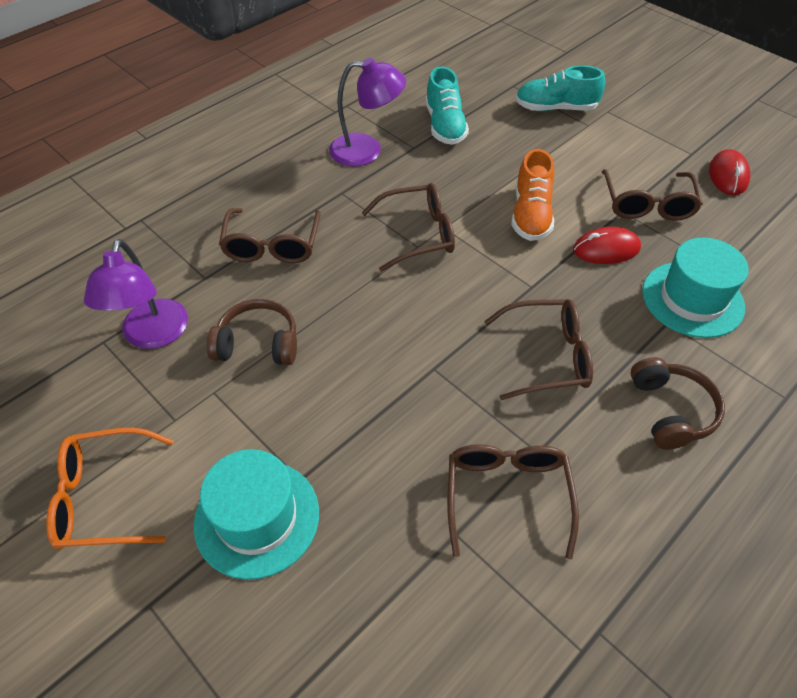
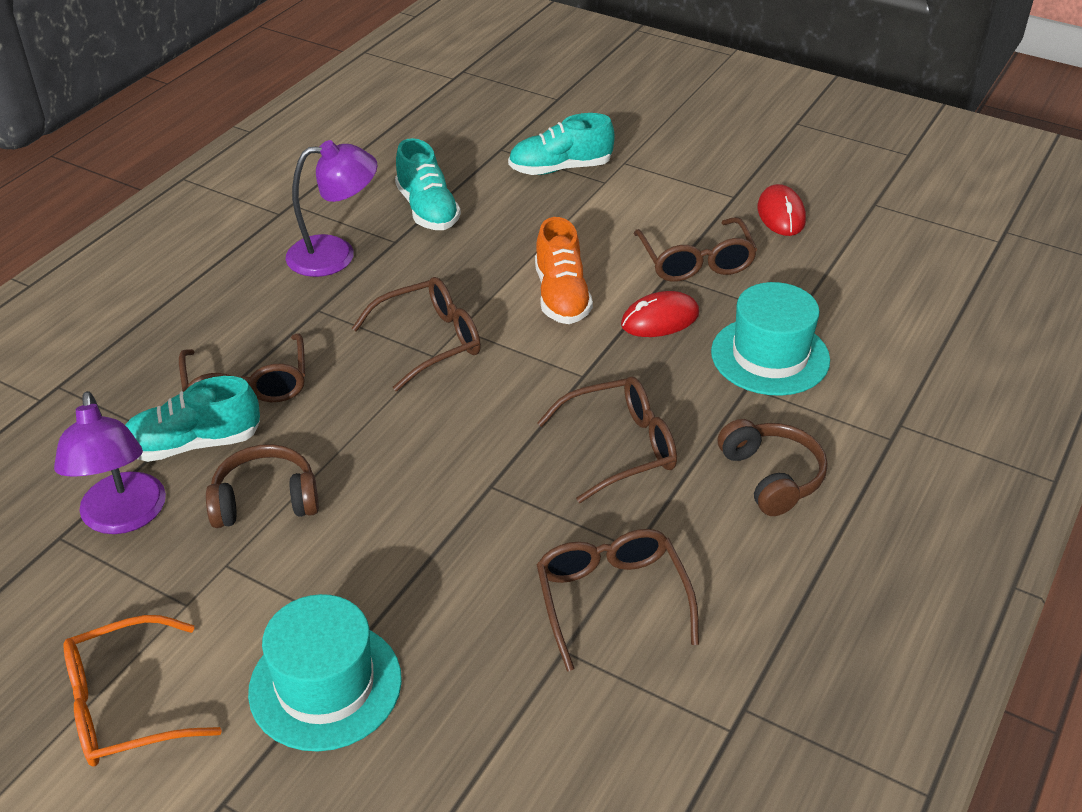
camera: 15 degrees left, 10 degrees down
none -> turquoise shoe [125,376,260,462]

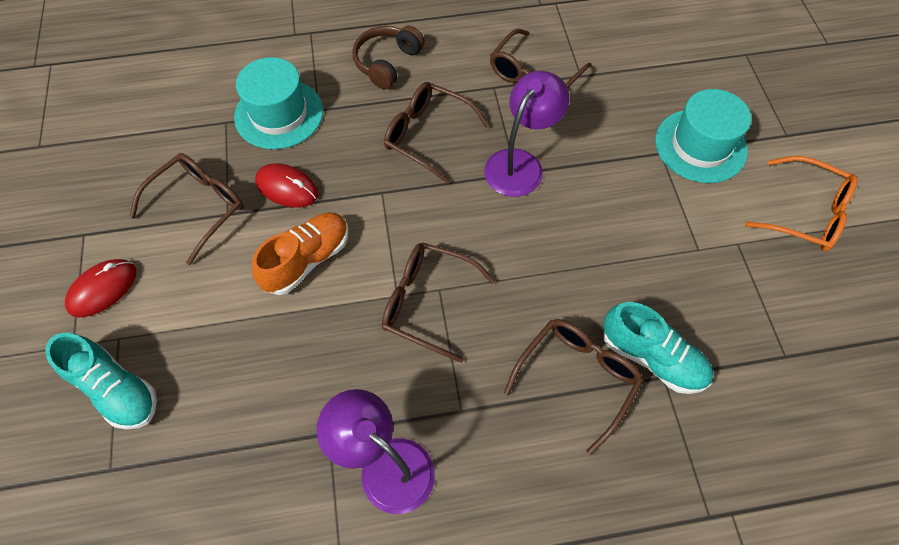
camera: 130 degrees left, 20 degrees up
purple lamp [54,391,166,534] -> purple lamp moved to [484,71,569,197]
brown headphones [206,444,319,528] -> none
turquoise shoe [395,138,461,230] -> none
red mouse [757,184,806,236] -> red mouse moved to [65,259,136,317]

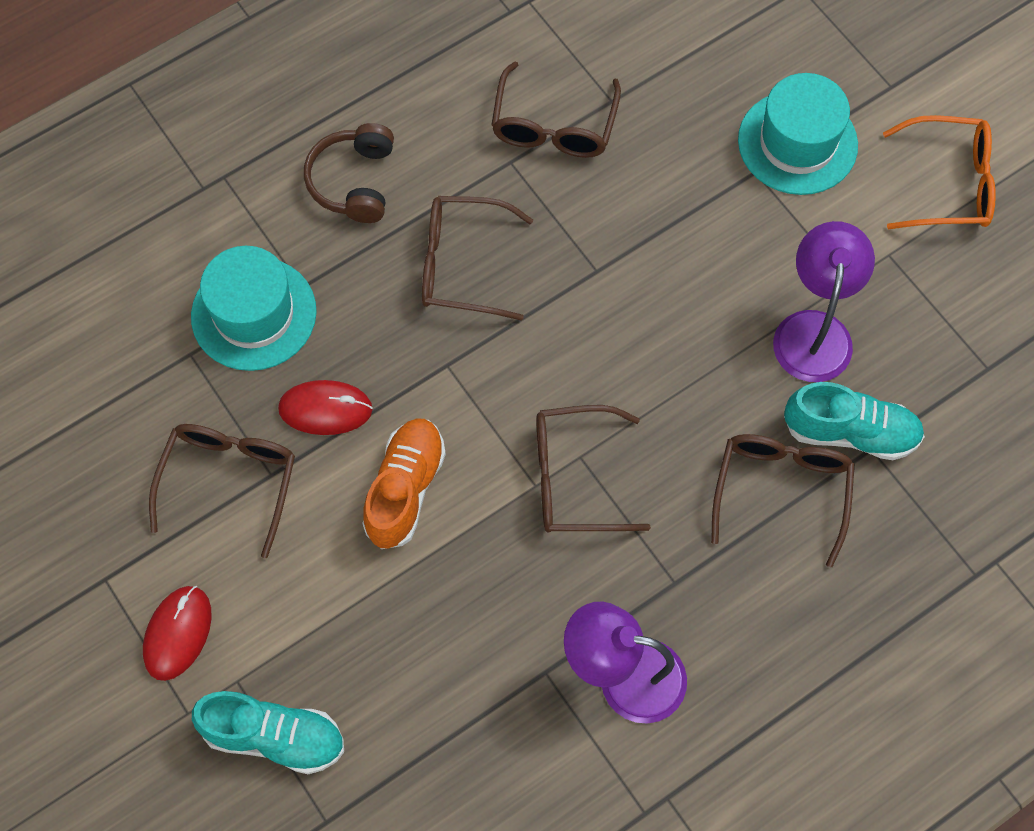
camera: 25 degrees left, 5 degrees up
purple lamp [484,71,569,197] -> purple lamp moved to [773,221,875,382]

